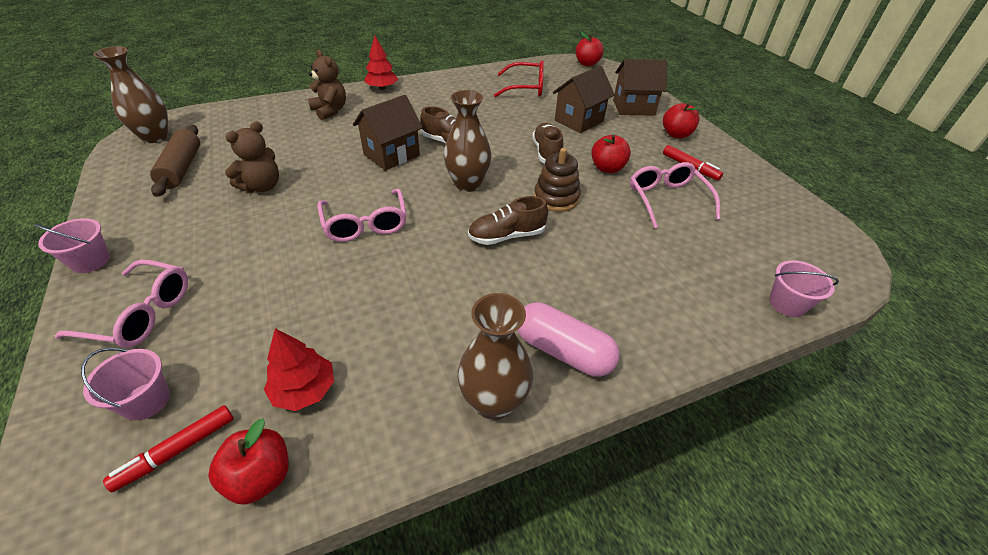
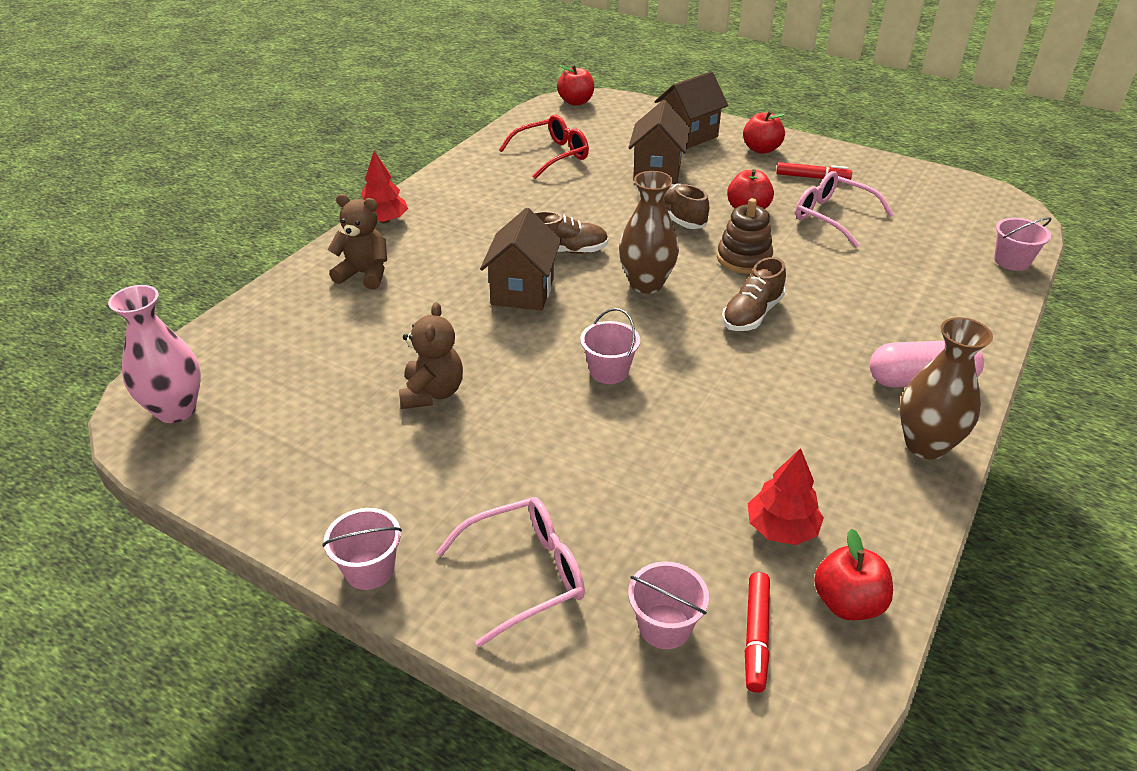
camera: 35 degrees left, 5 degrees down
brown vase [93,46,168,143] -> pink vase [108,285,201,423]
brown rolling pin [150,125,200,197] -> none
pink glasses [317,188,407,242] -> pink bucket [580,308,640,384]

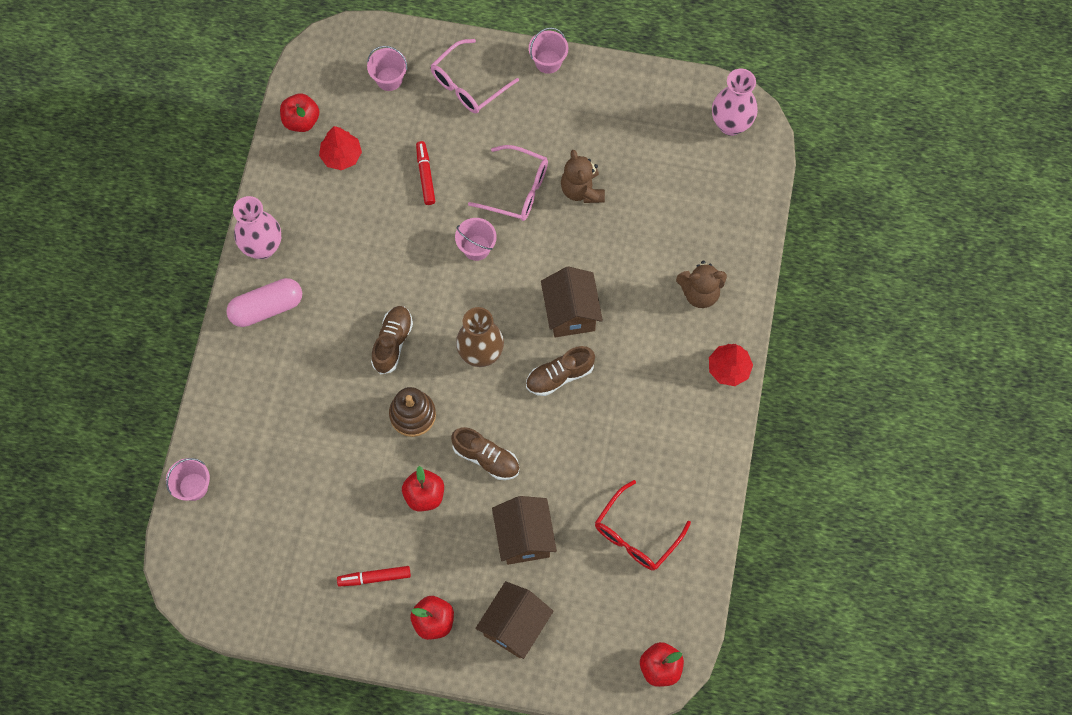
camera: 160 degrees right, 30 degrees up
red marker [745,572,770,693] -> red marker moved to [416,141,435,205]
pink glasses [795,171,894,247] -> pink glasses moved to [468,145,548,221]
brown vase [900,317,993,459] -> pink vase [233,196,281,259]

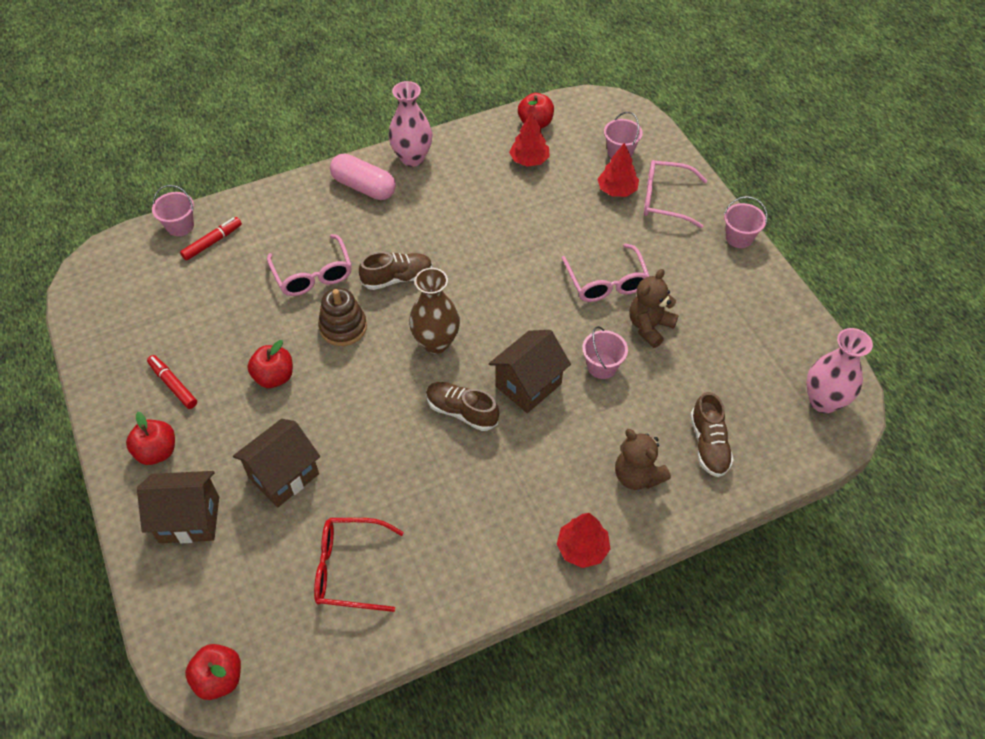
camera: 55 degrees right, 15 degrees down
red marker [416,141,435,205] -> red marker moved to [180,217,242,261]
brown shoe [451,427,519,480] -> brown shoe moved to [690,392,734,477]
pink bucket [455,218,497,261] -> pink bucket moved to [582,326,628,379]
none -> pink glasses [267,234,352,296]
none -> red tree [598,143,639,197]

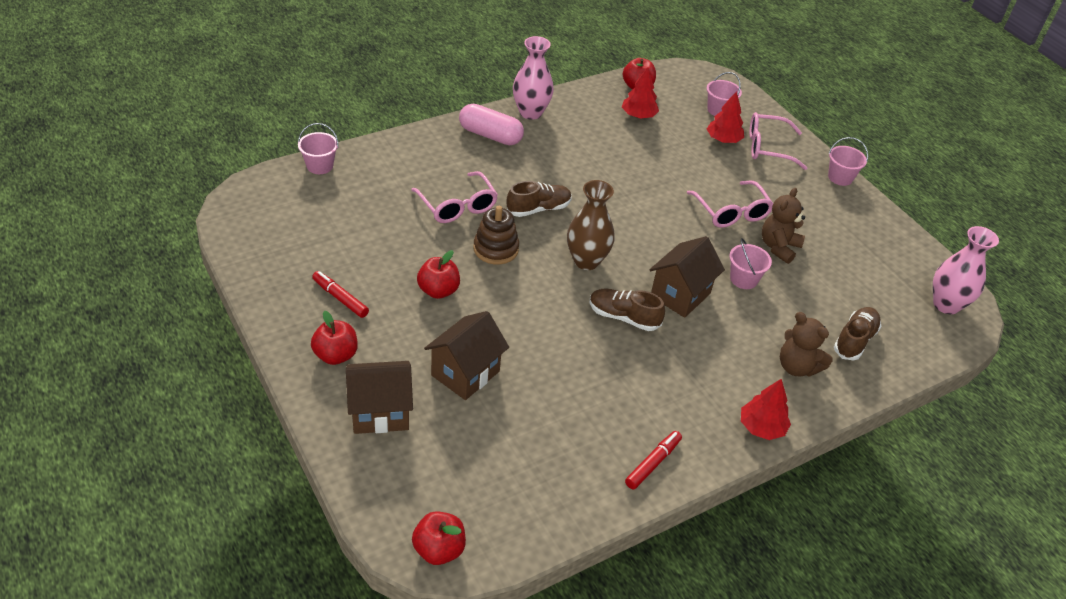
camera: 10 degrees left, 10 degrees down
red marker [180,217,242,261] -> red marker moved to [625,431,682,489]
red glasses [314,518,404,612] -> none
brown shoe [690,392,734,477] -> brown shoe turned 135 degrees counterclockwise [834,307,881,360]

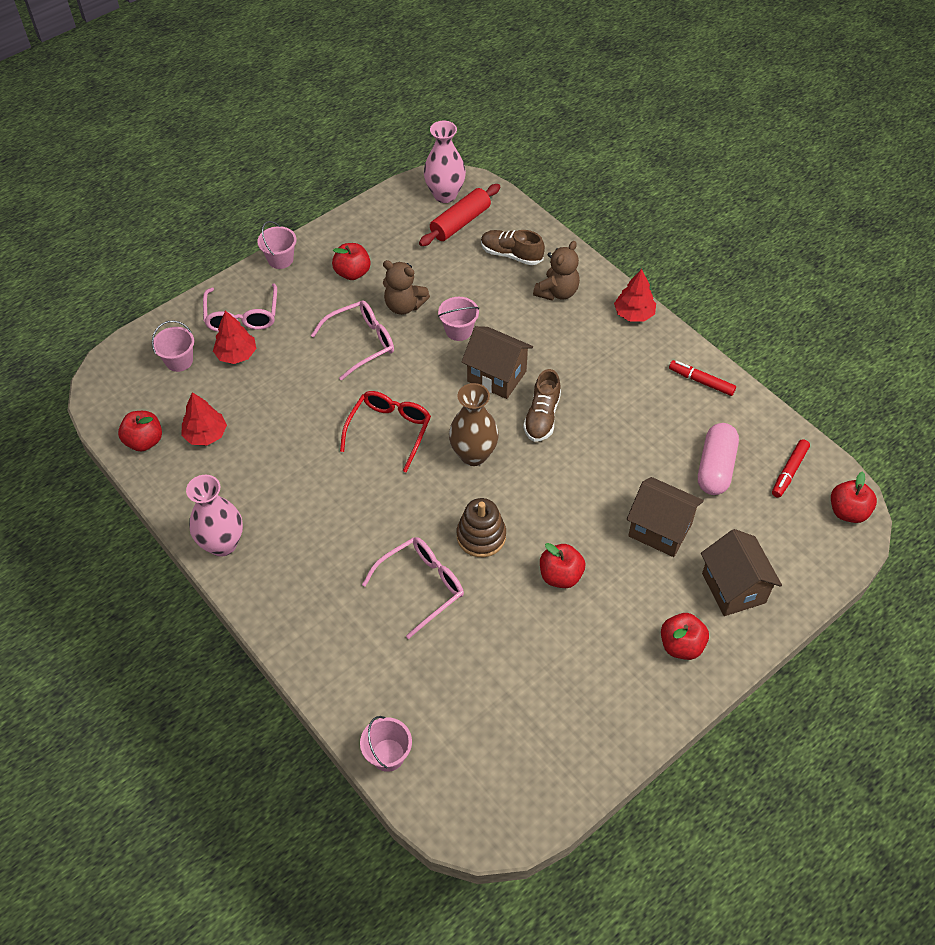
camera: 95 degrees left, 10 degrees up
red marker [312,271,369,318] -> red marker moved to [772,439,810,498]
pink capsule [459,104,524,145] -> pink capsule moved to [698,423,739,495]
brown shoe [507,181,572,217] -> none
none -> red apple [332,243,371,280]
none -> red glasses [340,391,431,472]
none -> red rolling pin [419,184,500,246]

